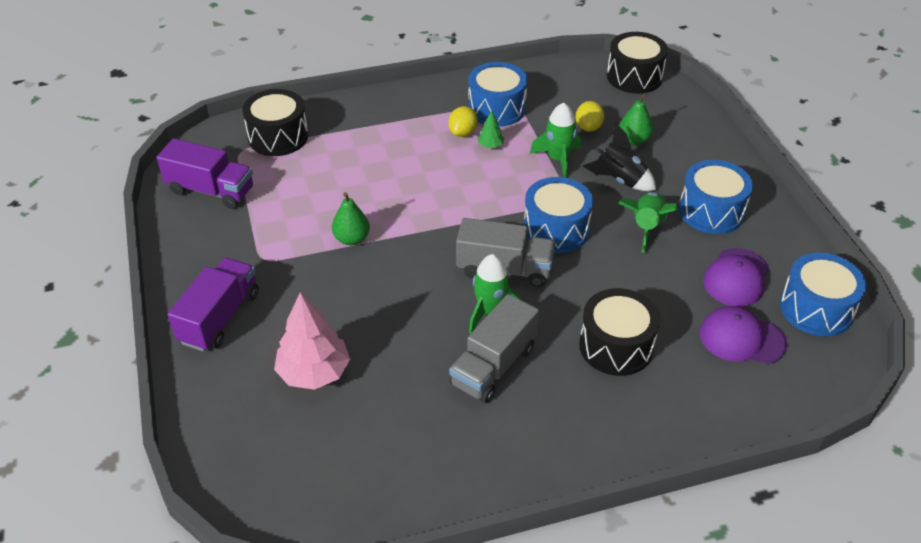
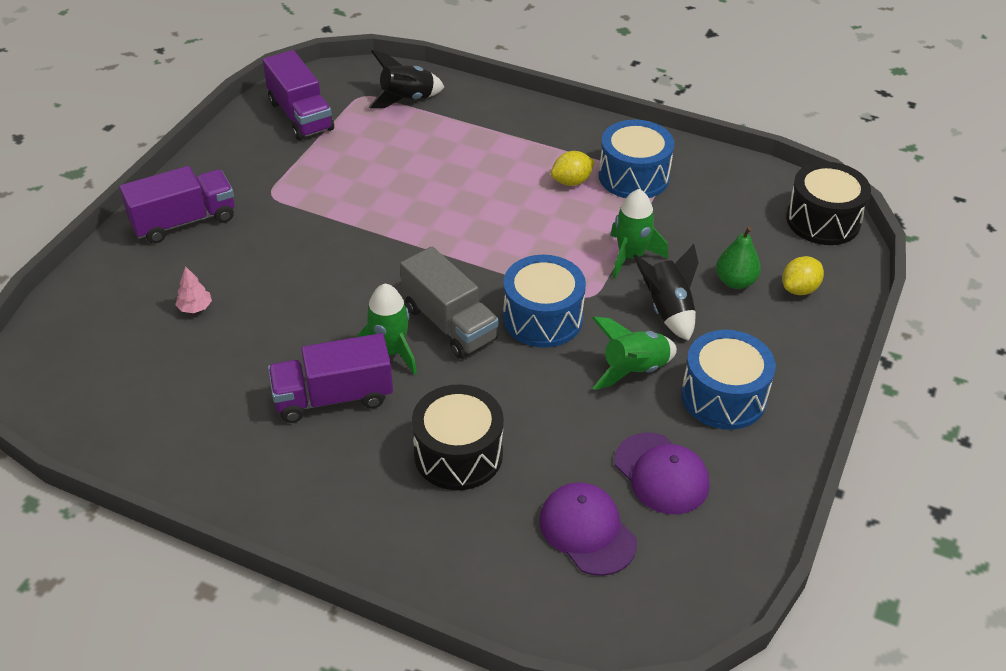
camera: 40 degrees right, 0 degrees up
black drum [242,89,308,156] -> black rocket [369,50,444,108]
pink tree [274,292,350,390] -> pink tree [175,266,212,313], size x0.46
green pear [332,192,370,245] -> none
grey truck [449,294,539,403] -> purple truck [268,333,393,423]
green tree [477,111,504,148] -> none
yellow lemon [575,101,604,132] -> yellow lemon moved to [782,256,824,295]
purple cap [703,248,769,307] -> purple cap turned 105 degrees counterclockwise [614,432,710,514]
blue drum [780,252,867,336] -> none

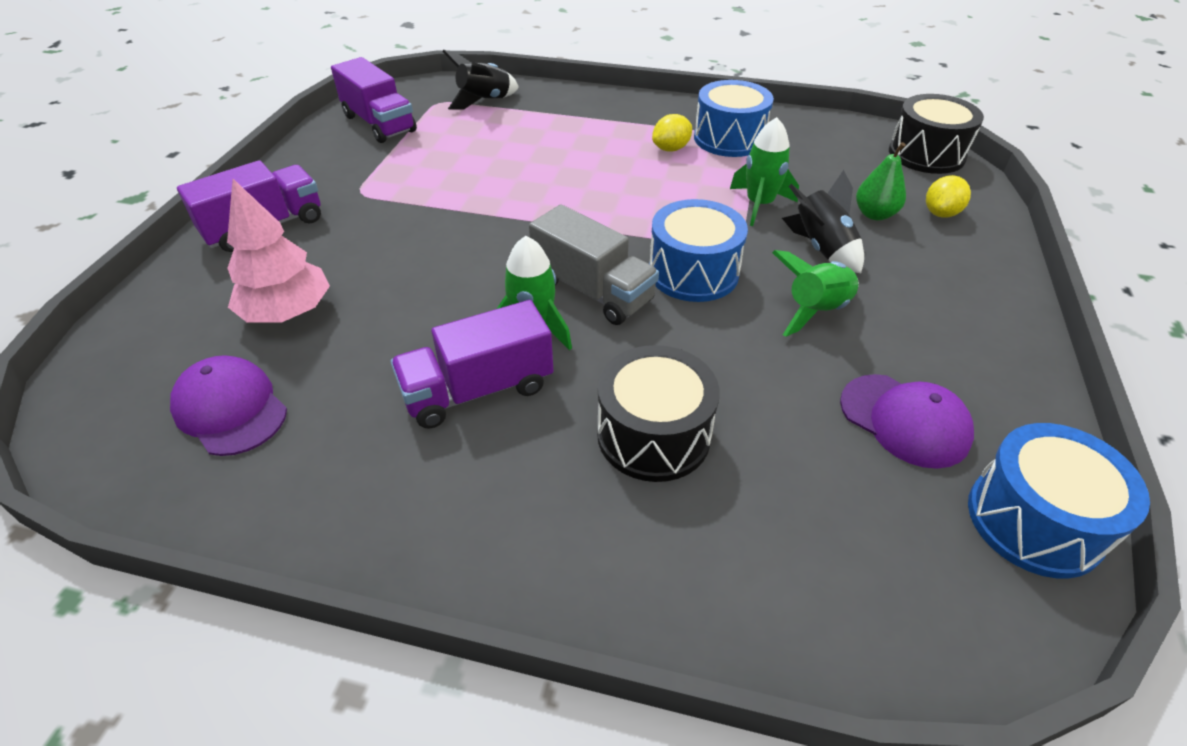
camera: 10 degrees left, 0 degrees up
pink tree [175,266,212,313] -> pink tree [227,179,330,322], size x2.19
purple cap [539,482,637,576] -> purple cap moved to [170,355,287,456]
blue drum [681,330,776,430] -> blue drum moved to [968,423,1150,579]

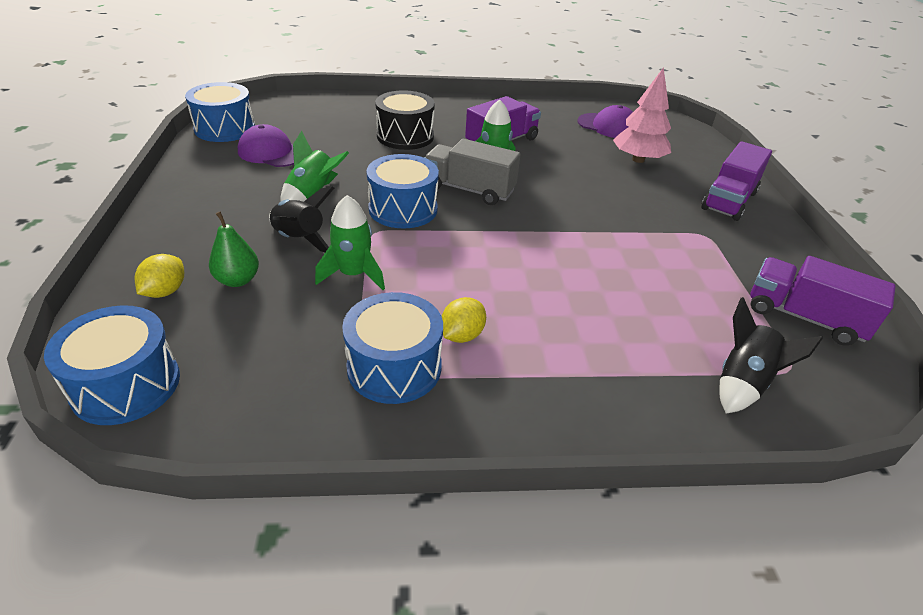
camera: 160 degrees right, 5 degrees down
black drum [889,94,984,174] -> blue drum [44,305,180,425]

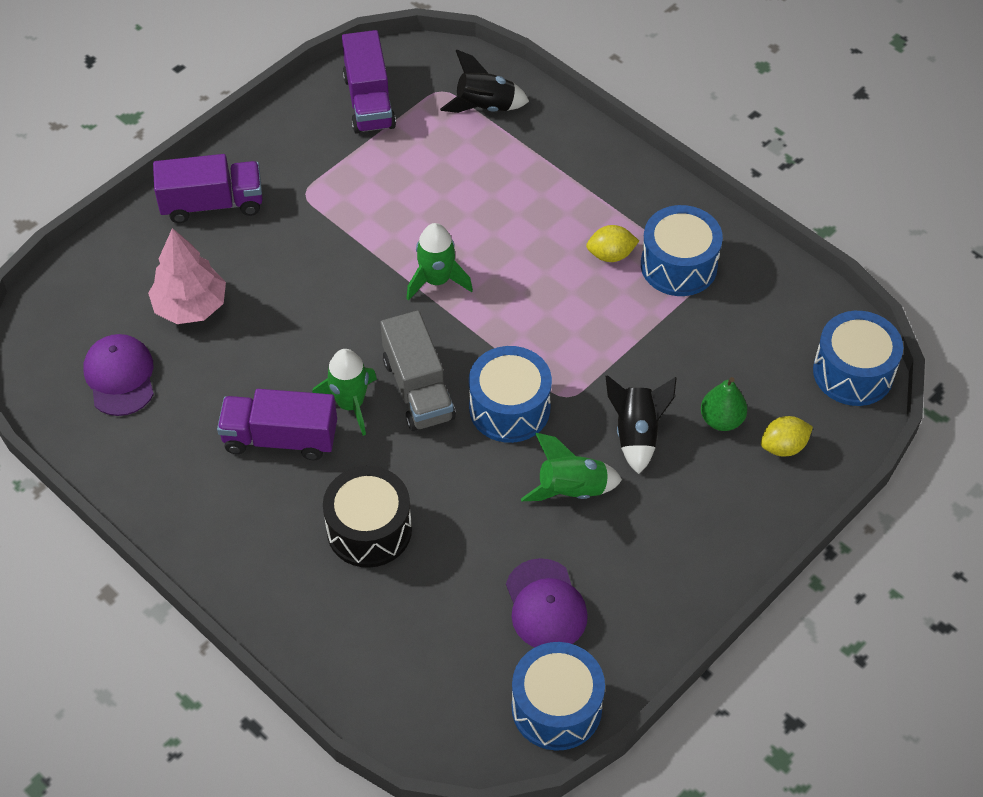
camera: 130 degrees left, 15 degrees up
green rocket [315,195,385,290] -> green rocket moved to [406,223,473,301]

